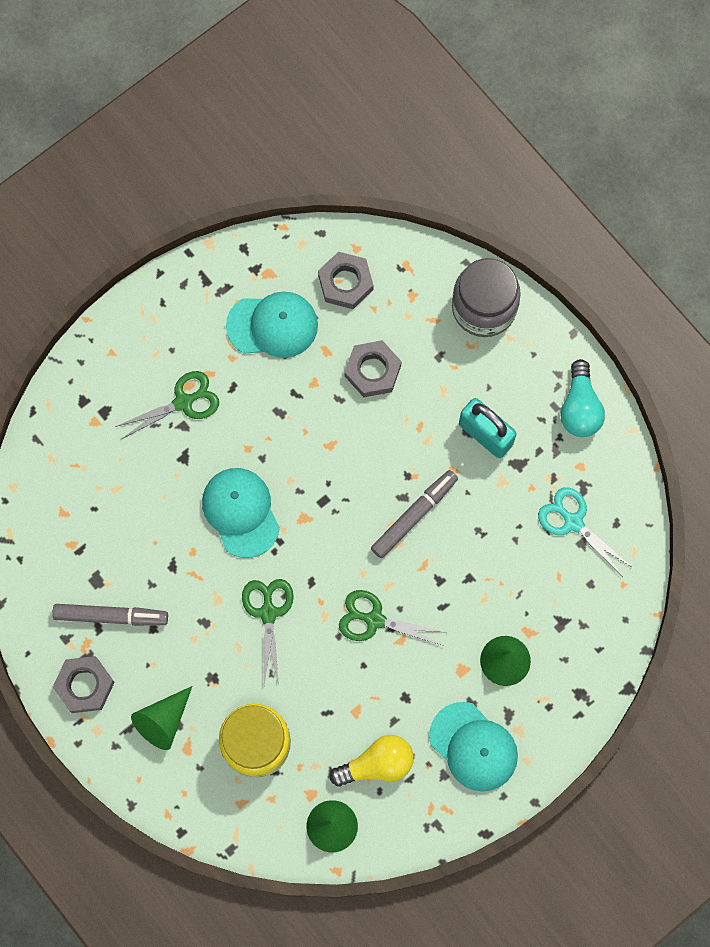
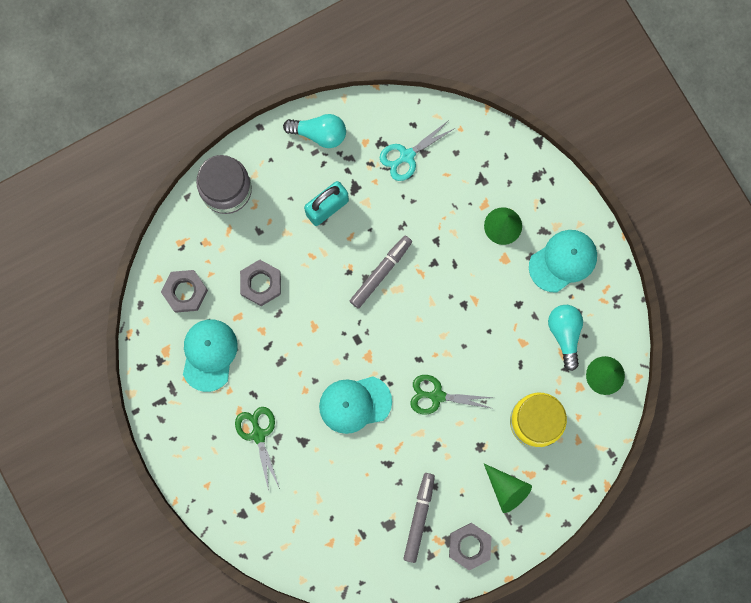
camera: 80 degrees left, 5 degrees up
yellow light bulb [330,735,414,787] -> turquoise light bulb [548,305,583,371]
green scissors [339,590,449,646] -> none
grey marker [371,470,458,558] -> grey marker turned 75 degrees clockwise [350,236,412,309]

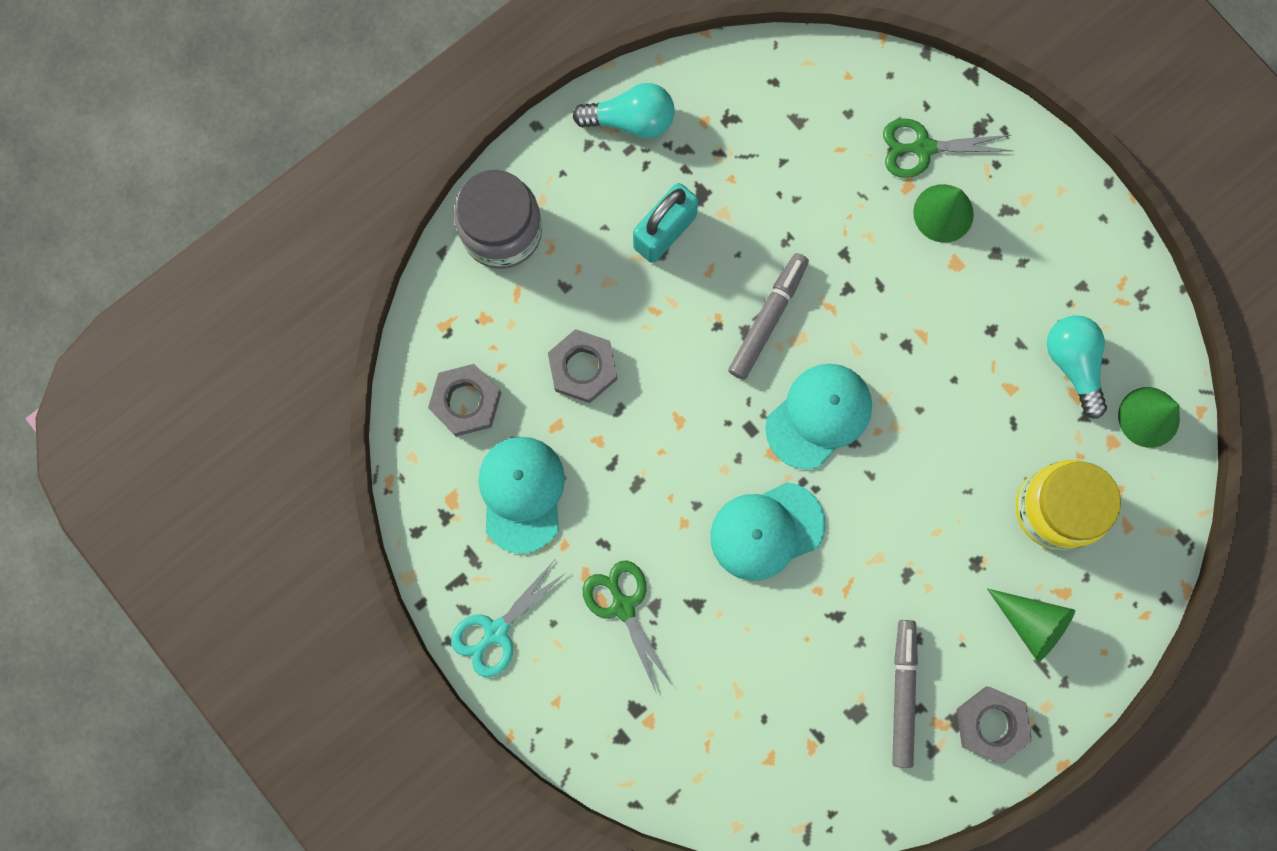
camera: 10 degrees left, 0 degrees up
turquoise scissors [380,120,455,181] -> turquoise scissors moved to [451,561,568,677]
green scissors [410,375,494,415] -> green scissors moved to [883,118,1013,178]
turquoise cap [529,230,597,292] -> turquoise cap moved to [765,364,872,470]

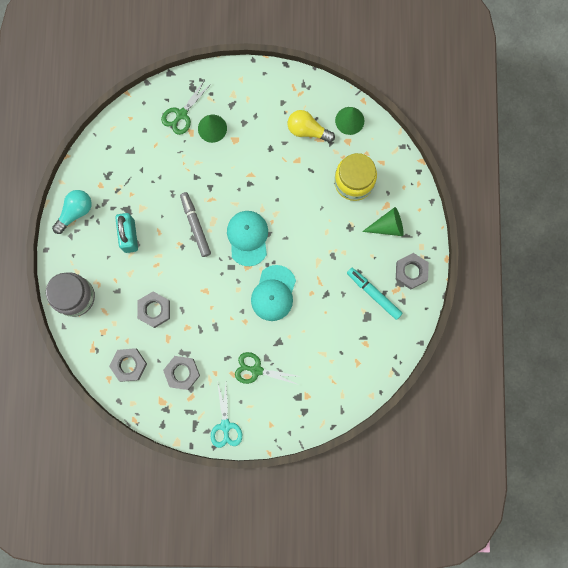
camera: 50 degrees left, 0 degrees up
turquoise cap [478,437,565,554] -> grey nut [163,356,200,390]
grey marker [892,620,918,768] -> turquoise marker [347,268,403,320]
turquoise light bulb [1047,315,1107,419] -> yellow light bulb [288,110,335,143]

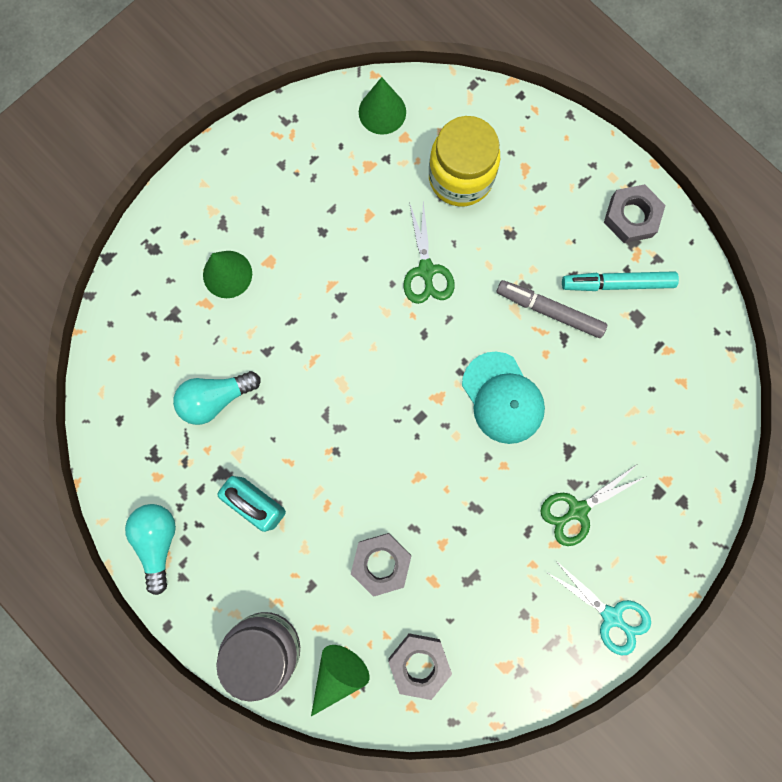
camera: 45 degrees left, 0 degrees up
green scissors [161,81,211,135] -> green scissors moved to [404,202,455,304]
grey nut [163,356,200,390] -> none
grey marker [180,192,211,257] -> grey marker moved to [496,280,607,338]
turquoise cap [227,211,268,266] -> none
yellow light bulb [288,110,335,143] -> none
green cone [362,207,404,236] -> green cone moved to [311,645,370,716]
none -> turquoise light bulb [173,371,260,425]

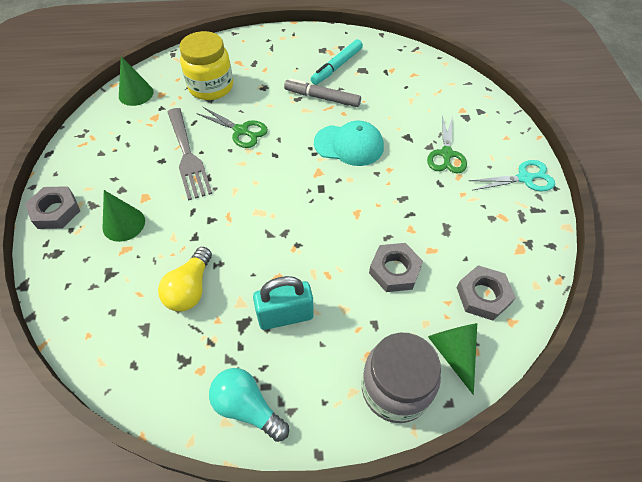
camera: 50 degrees left, 25 degrees down
turquoise light bulb [173,371,260,425] -> yellow light bulb [158,247,212,311]
grey marker [496,280,607,338] -> grey marker turned 45 degrees clockwise [284,78,361,107]
grey nut [604,184,666,243] -> grey nut moved to [25,186,80,229]
none -> grey fork [168,108,212,200]

